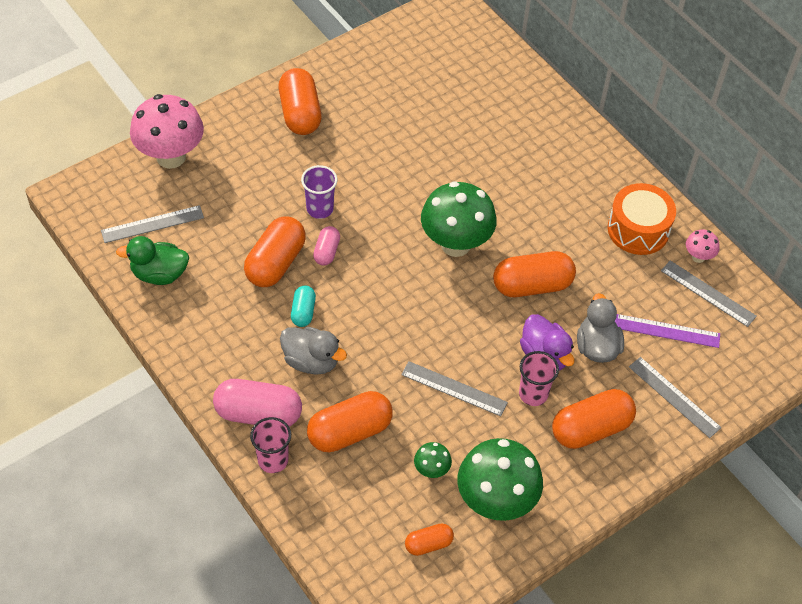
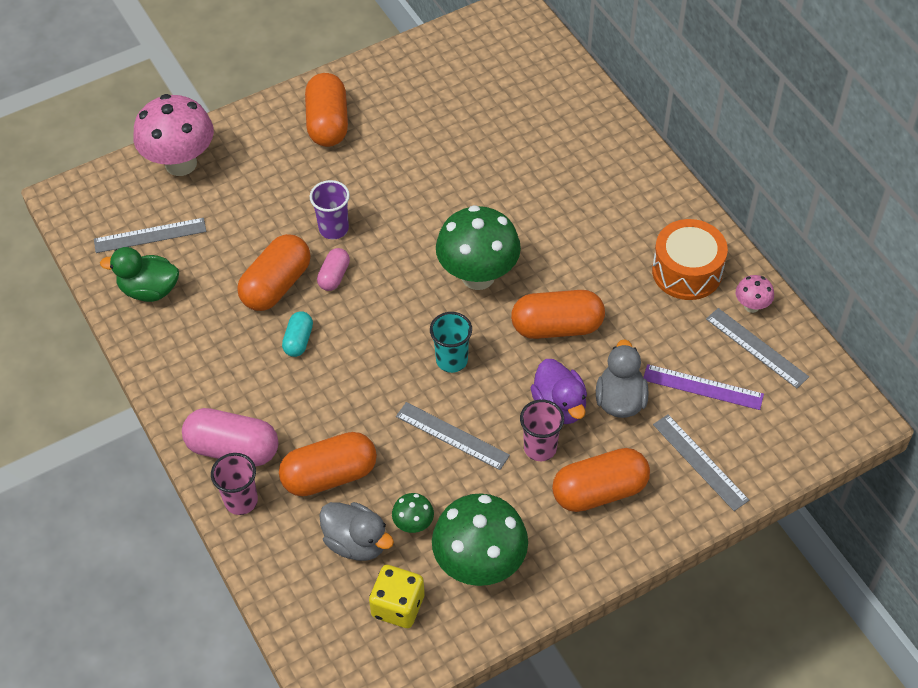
camera: 10 degrees right, 0 degrees up
grey duck [280,327,347,375] -> grey duck moved to [319,502,394,561]
orange capsule [405,523,454,556] -> yellow dice [369,565,425,628]
none -> turquoise cup [430,312,472,373]

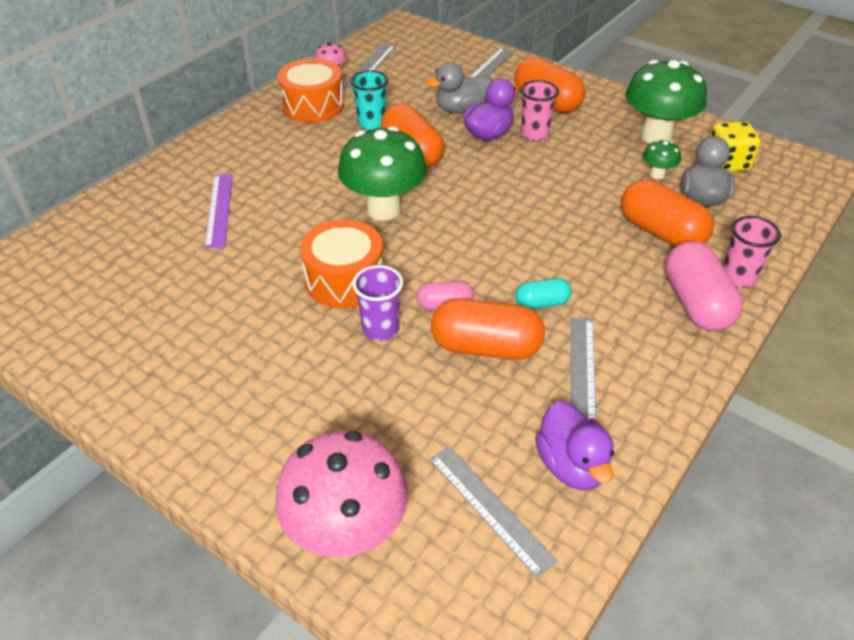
camera: 115 degrees left, 10 degrees down
green duck [100,247,179,302] -> purple duck [535,401,614,490]
orange capsule [305,73,348,147] -> none
grey ruler [396,402,510,470] -> grey ruler moved to [571,318,596,420]
turquoise cup [430,312,472,373] -> turquoise cup moved to [351,70,388,130]
purple ruler [643,364,764,410] -> purple ruler moved to [205,174,233,249]
none -> orange drum [300,219,383,308]

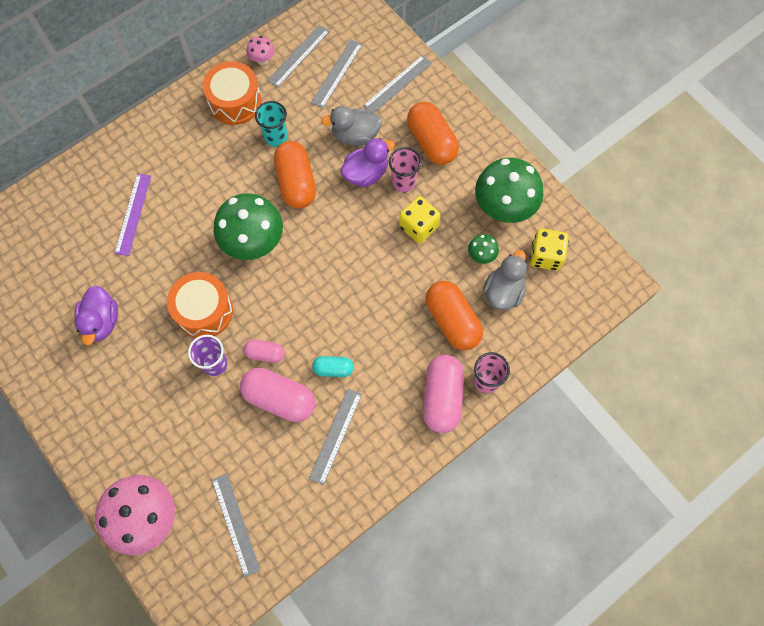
camera: 15 degrees right, 25 degrees up
orange capsule [431,299,545,360] -> pink capsule [240,367,315,422]
purple duck [535,401,614,490] -> purple duck moved to [74,285,118,345]
none -> grey ruler [311,40,363,108]
none -> yellow dice [399,196,441,243]

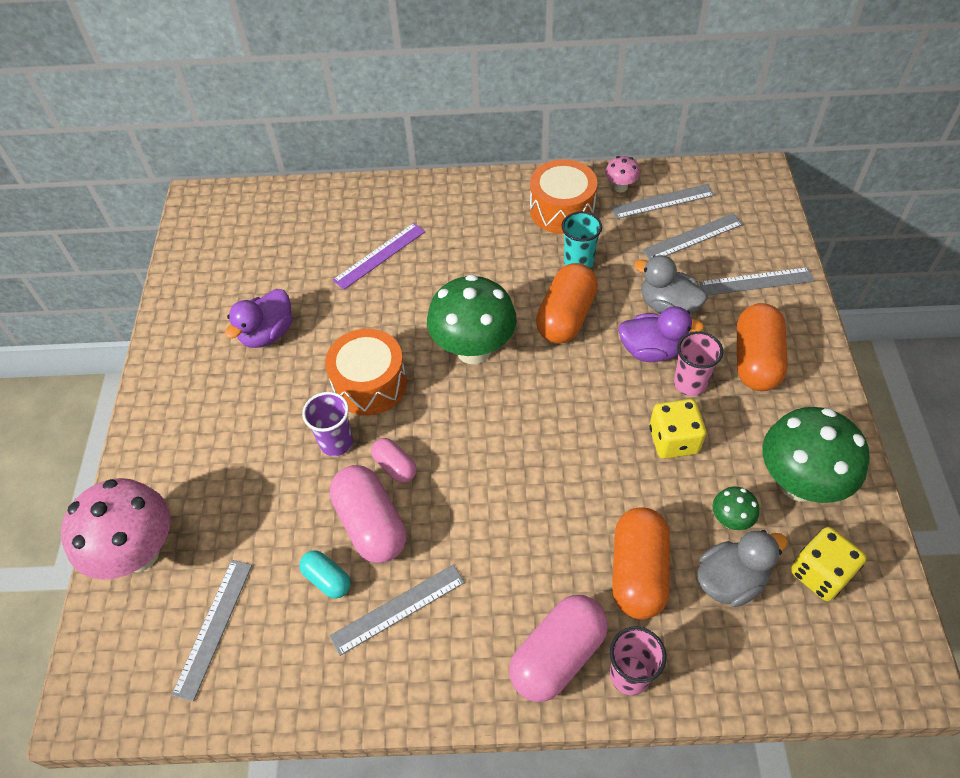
camera: 40 degrees right, 15 degrees down
turquoise capsule [312,356,354,377] -> turquoise capsule moved to [299,550,351,599]

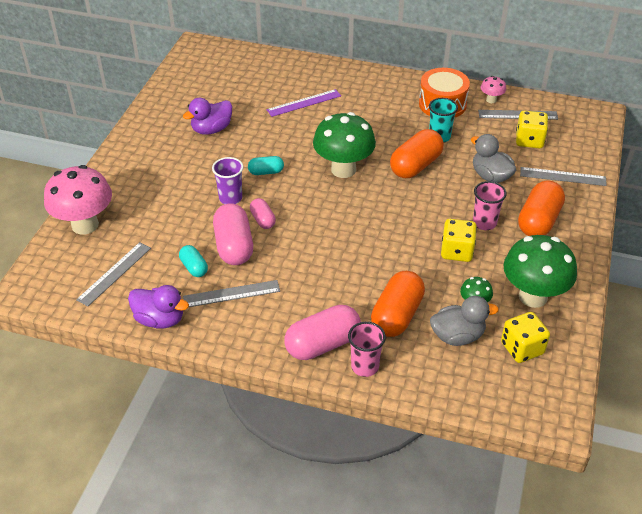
camera: 15 degrees right, 10 degrees down
orange drum [325,329,407,415] -> turquoise capsule [248,156,284,175]
purple duck [618,306,704,362] -> purple duck moved to [128,285,189,329]
grey ruler [642,213,743,260] -> yellow dice [516,110,548,148]

